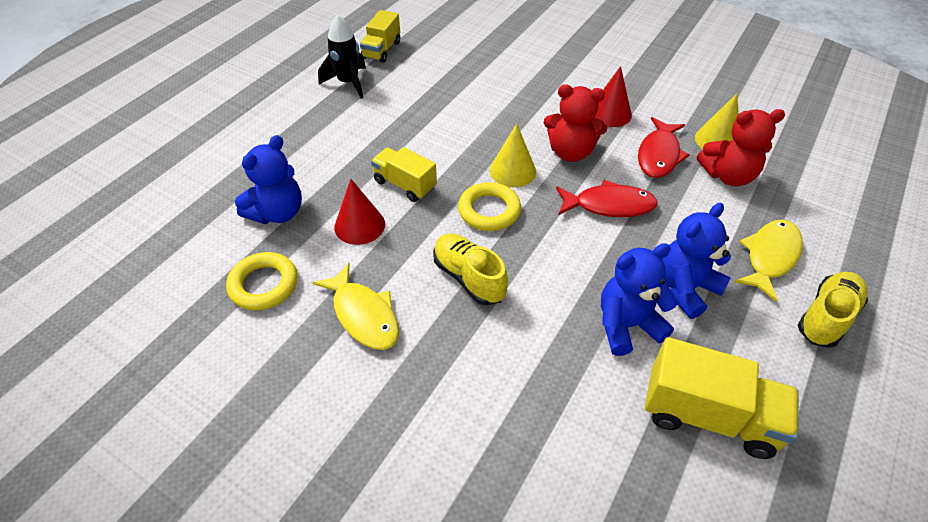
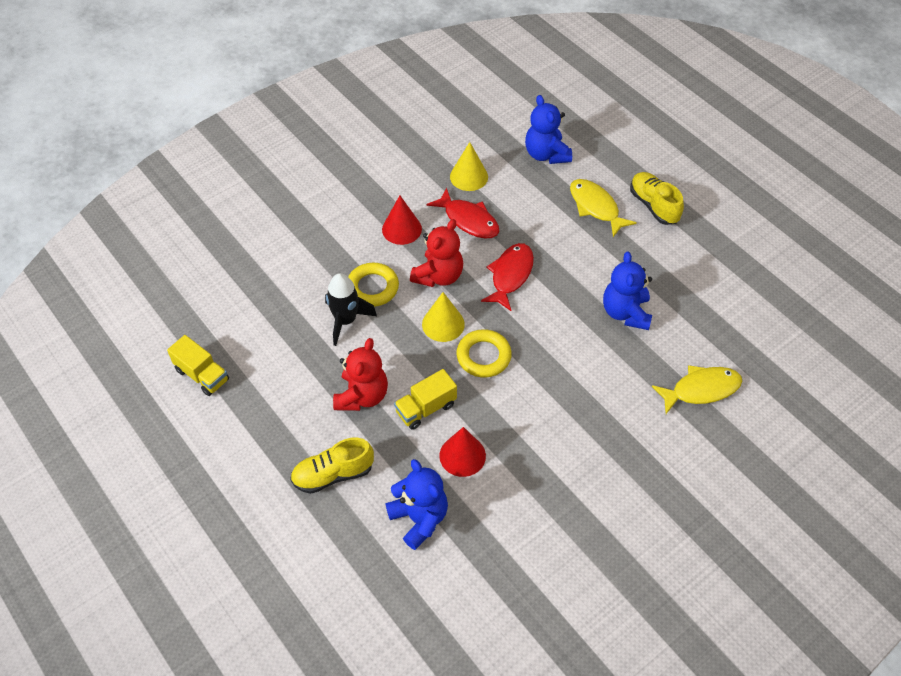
camera: 70 degrees left, 5 degrees up
yellow ring [226,252,298,311] -> yellow ring moved to [348,263,399,307]
yellow fish [312,263,399,350] -> yellow fish moved to [652,365,742,414]
black rocket [318,15,366,99] -> black rocket moved to [325,273,377,346]
yellow shoe [433,234,508,305] -> yellow shoe moved to [290,438,374,494]
yellow truck [645,337,799,459] -> none
blue teddy bear [662,203,731,319] -> blue teddy bear moved to [525,95,572,164]
red teddy bear [697,109,785,186] -> red teddy bear moved to [333,338,388,411]

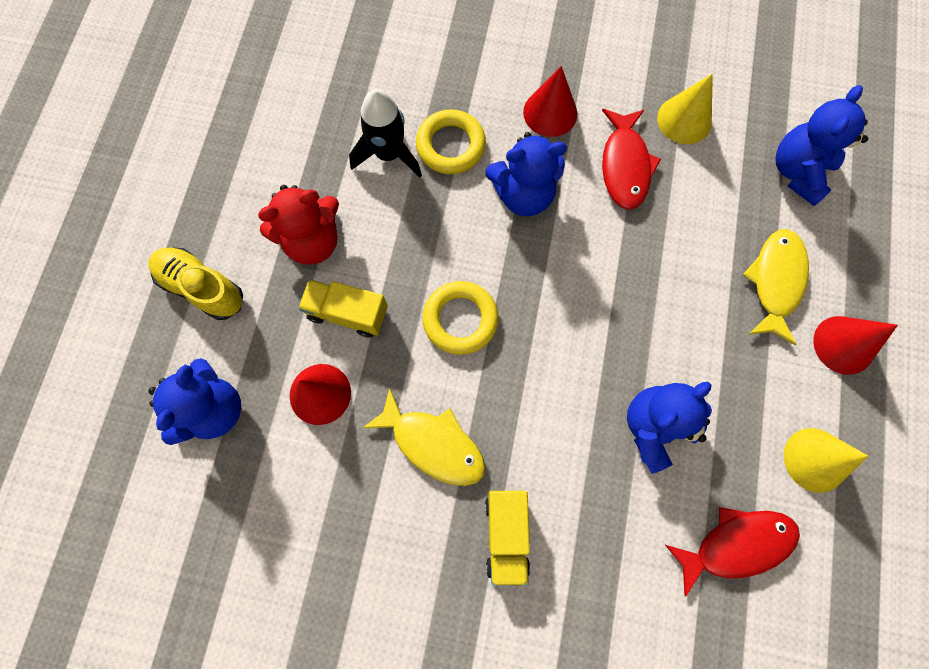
camera: 50 degrees right, 20 degrees up
yellow truck [167,335,229,396] -> yellow truck moved to [485,491,530,586]
red teddy bear [410,219,463,287] -> blue teddy bear [485,132,567,216]
yellow cone [422,292,465,342] -> yellow cone moved to [784,428,868,493]
red fish [481,243,534,311] -> red fish moved to [664,507,800,597]
yellow shoe [630,172,684,225] -> red cone [813,316,898,375]
yellow fish [652,365,742,414] -> yellow fish moved to [363,387,485,486]

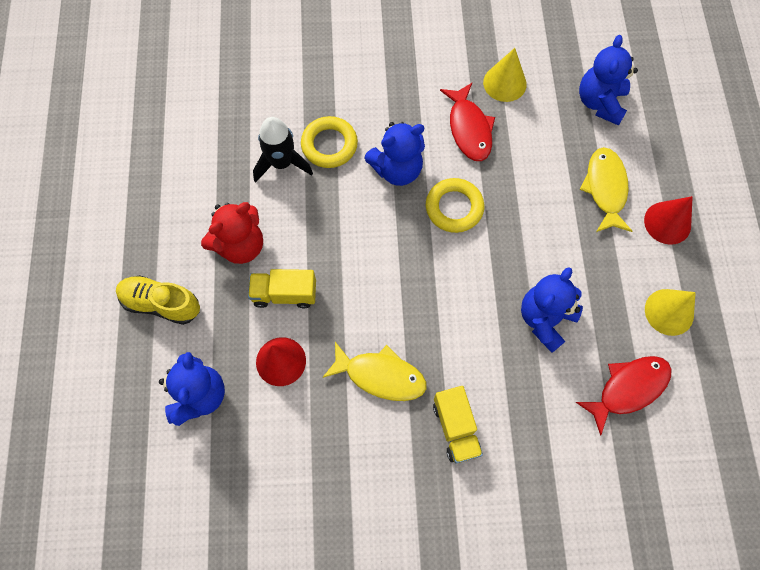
camera: 15 degrees left, 5 degrees down
yellow ring [422,281,499,355] -> yellow ring moved to [426,178,484,233]
red cone [523,66,577,137] -> none

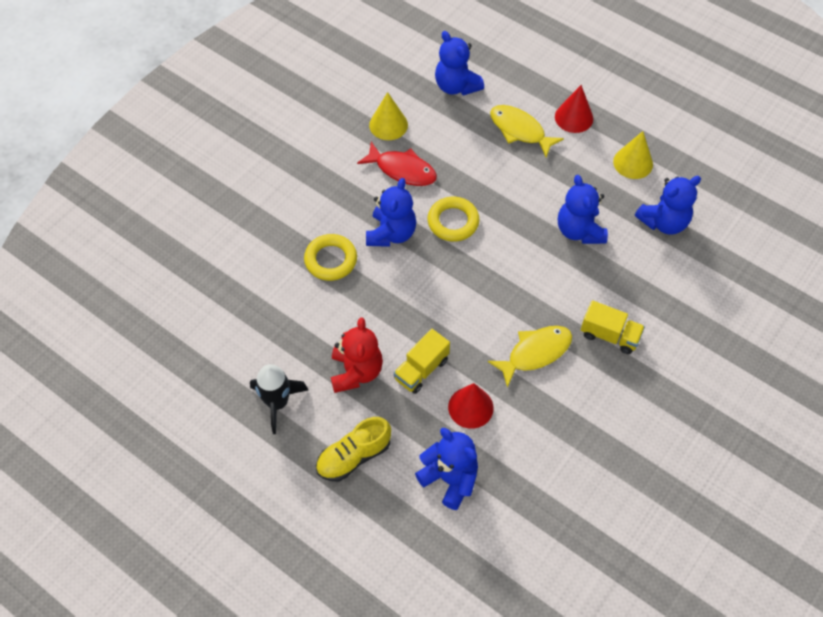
camera: 50 degrees left, 10 degrees down
black rocket [253,117,313,183] -> black rocket moved to [250,364,308,434]
red fish [576,356,672,436] -> blue teddy bear [635,176,701,235]

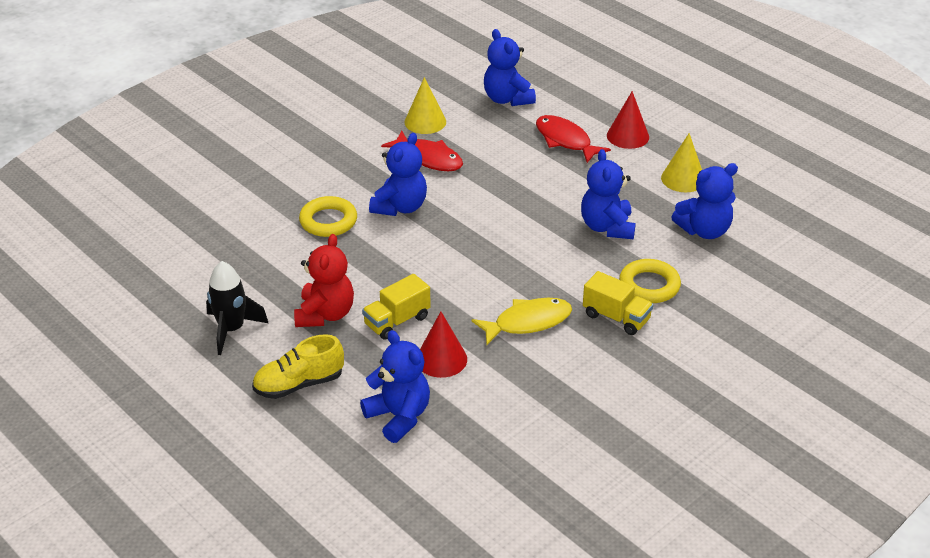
camera: 10 degrees right, 20 degrees down
yellow ring [427,197,479,242] -> yellow ring moved to [619,259,681,303]
yellow fish [490,105,564,157] -> red fish [536,115,611,163]

